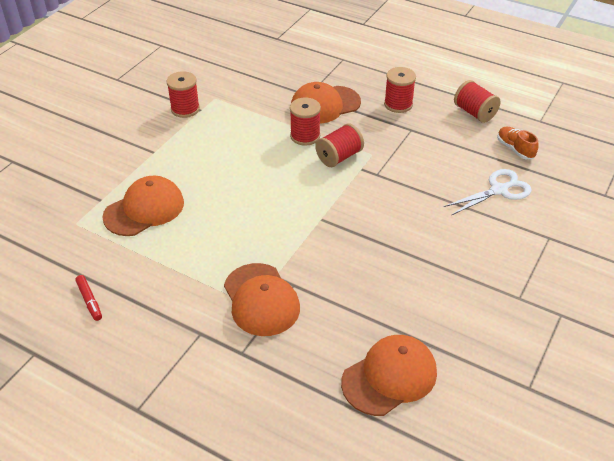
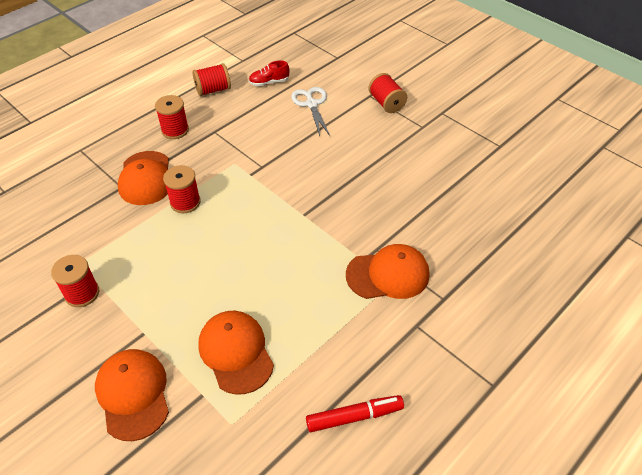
camera: 75 degrees left, 5 degrees up
red marker [75,275,102,321] -> red marker [306,395,404,432], size x1.57
red spool [315,123,364,167] -> red spool moved to [368,73,407,113]
orange cap [341,335,437,416] -> orange cap moved to [95,349,169,441]
orange shoe [497,127,539,159] -> red shoe [249,61,289,86]

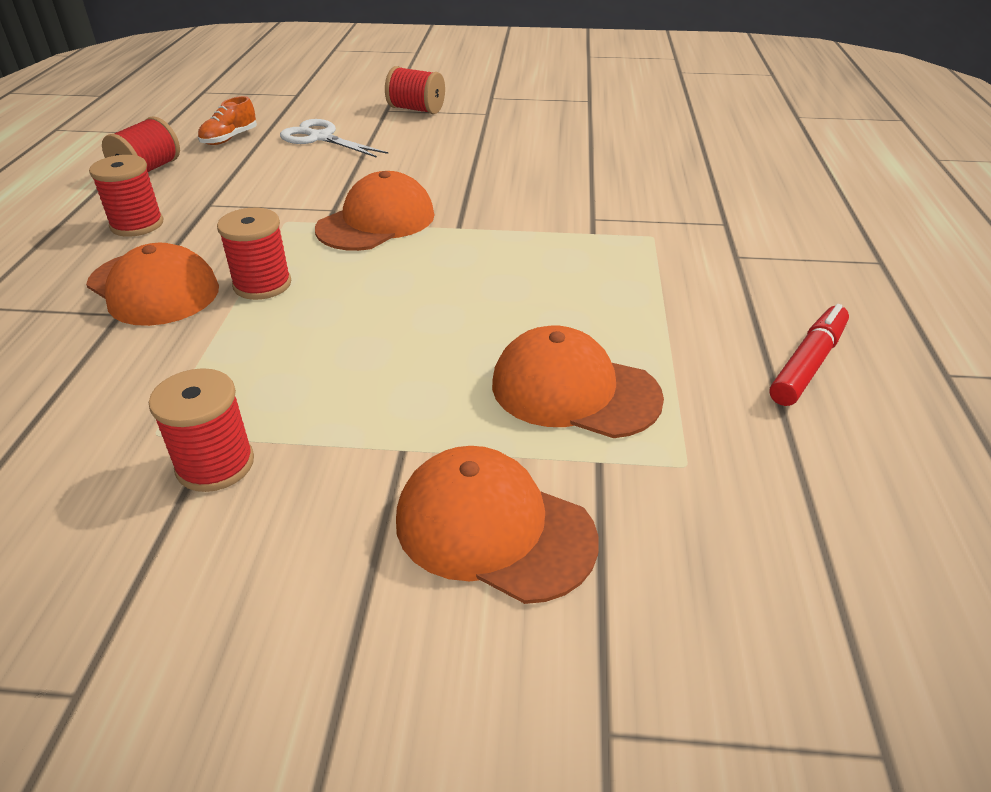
camera: 40 degrees left, 10 degrees down
red shoe [249,61,289,86] -> orange shoe [198,96,257,145]
orange cap [346,244,429,299] -> orange cap moved to [315,171,434,251]

